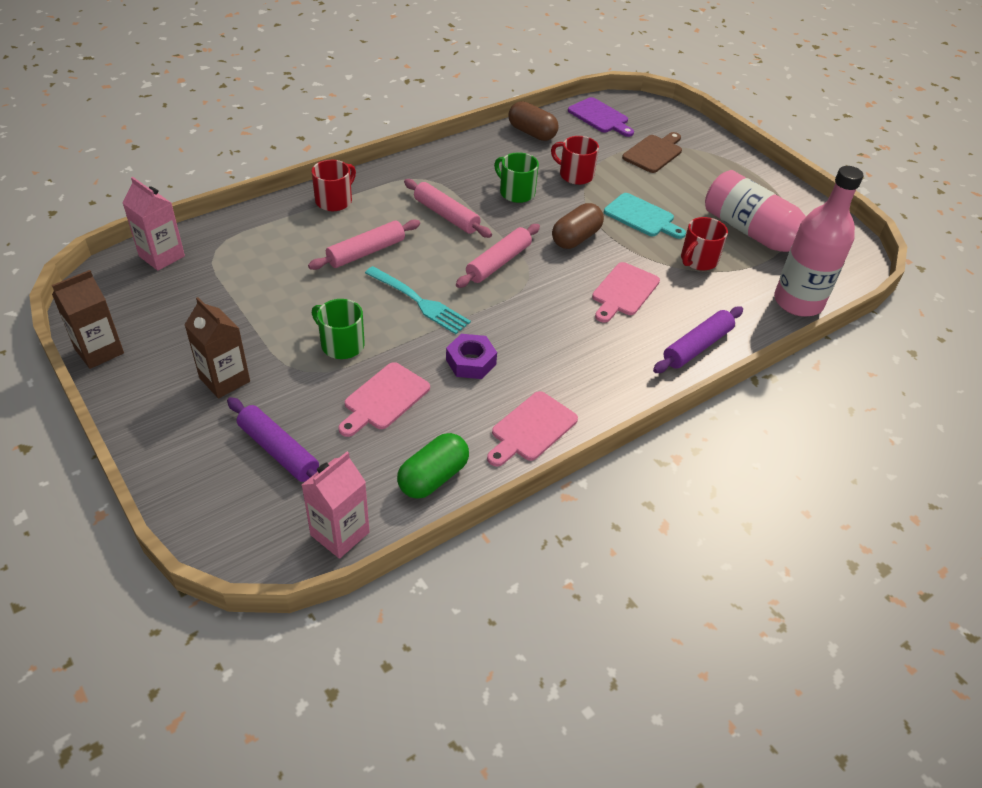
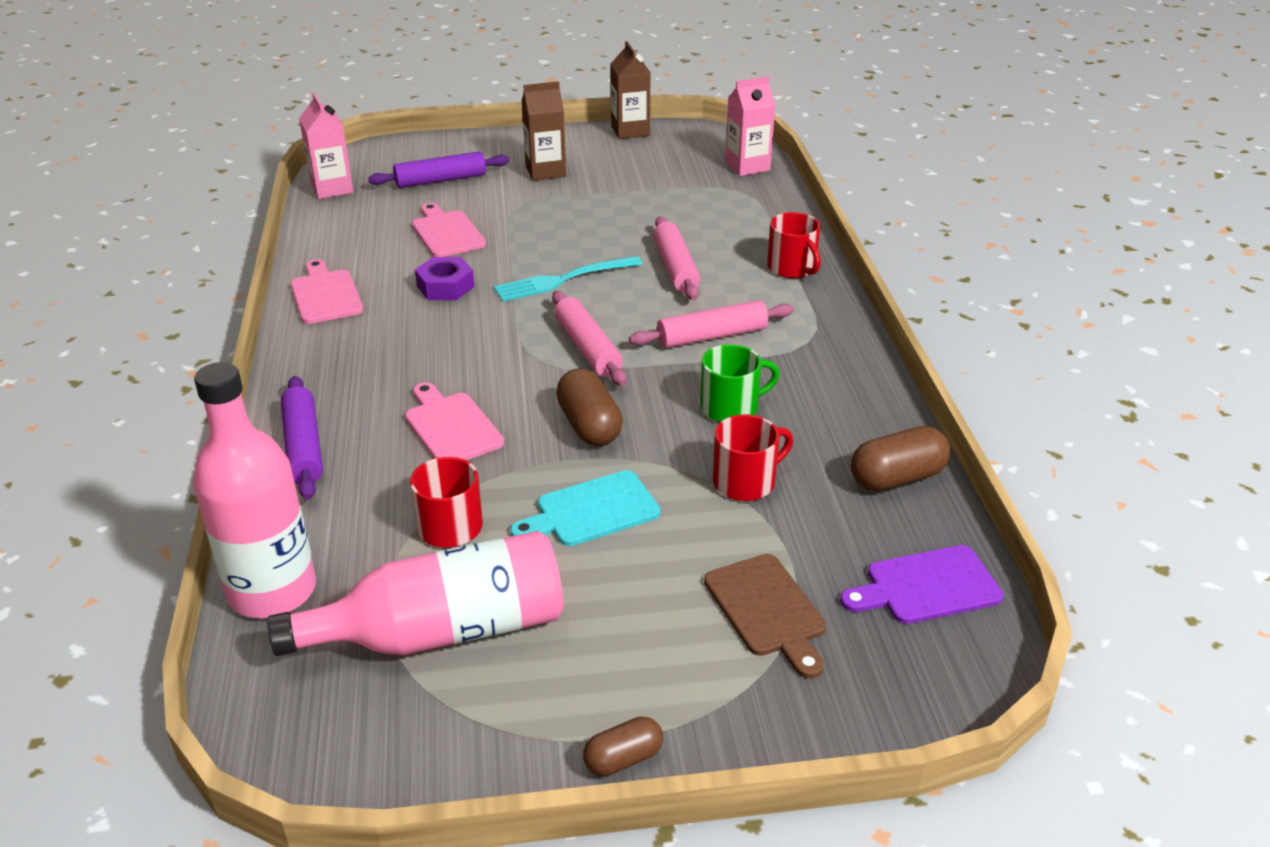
camera: 120 degrees right, 10 degrees down
green mug [312,299,365,359] -> none
green capsule [397,433,469,499] -> none
none -> brown capsule [583,717,663,776]

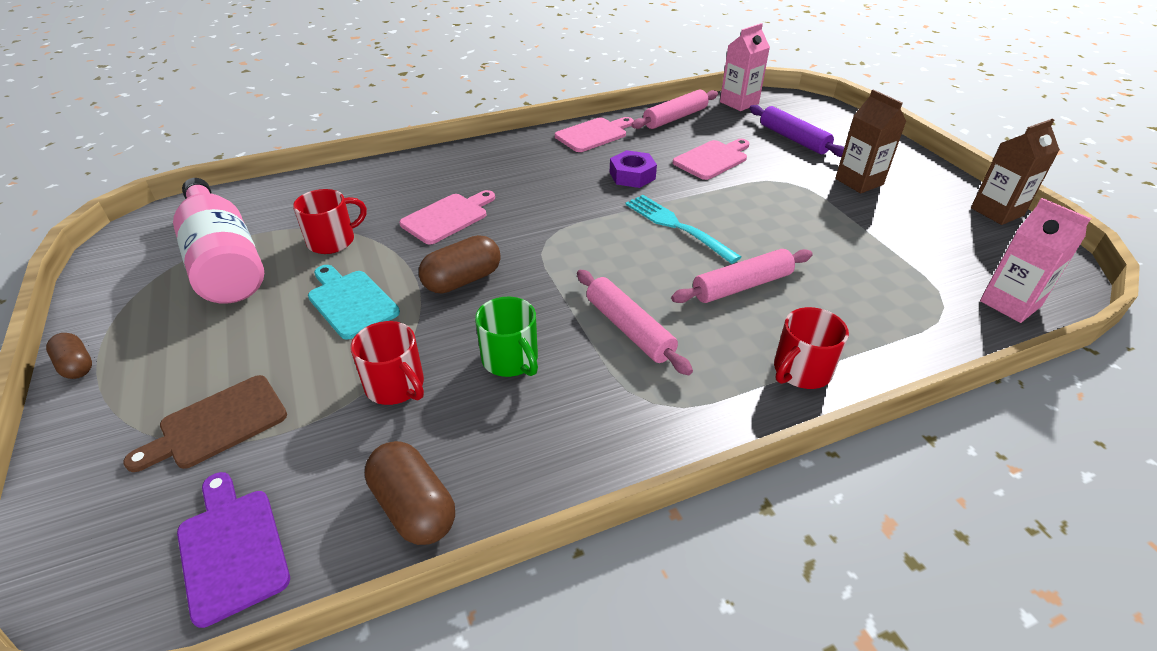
camera: 75 degrees right, 5 degrees up
pink bottle [193,362,316,618] -> none
purple rolling pin [281,376,323,500] -> none
pink rolling pin [552,291,627,386] -> pink rolling pin moved to [631,90,718,129]

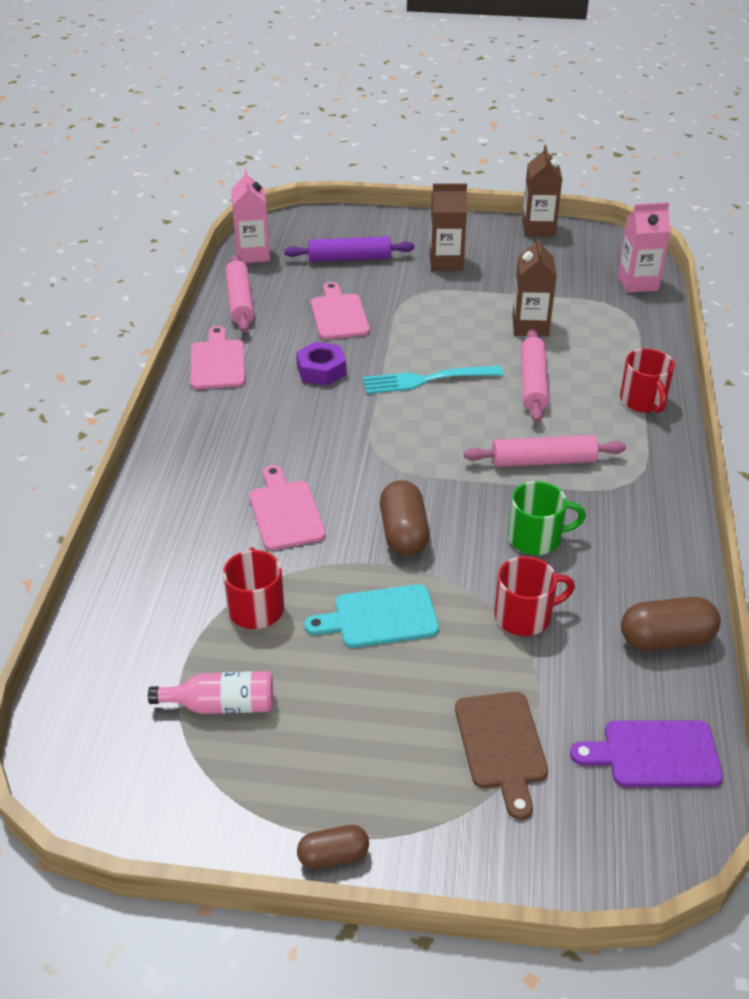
camera: 60 degrees left, 0 degrees up
pink bottle [173,178,264,304] -> pink bottle [148,671,273,714], size x0.51
none -> brown carton [512,236,557,336]

